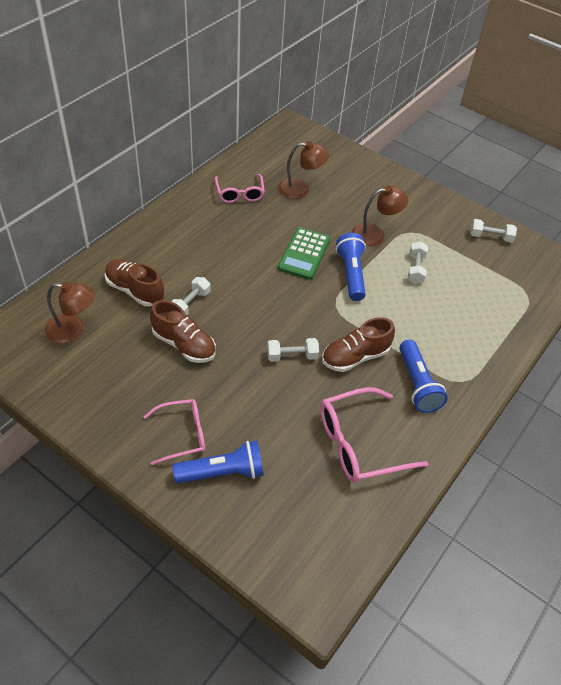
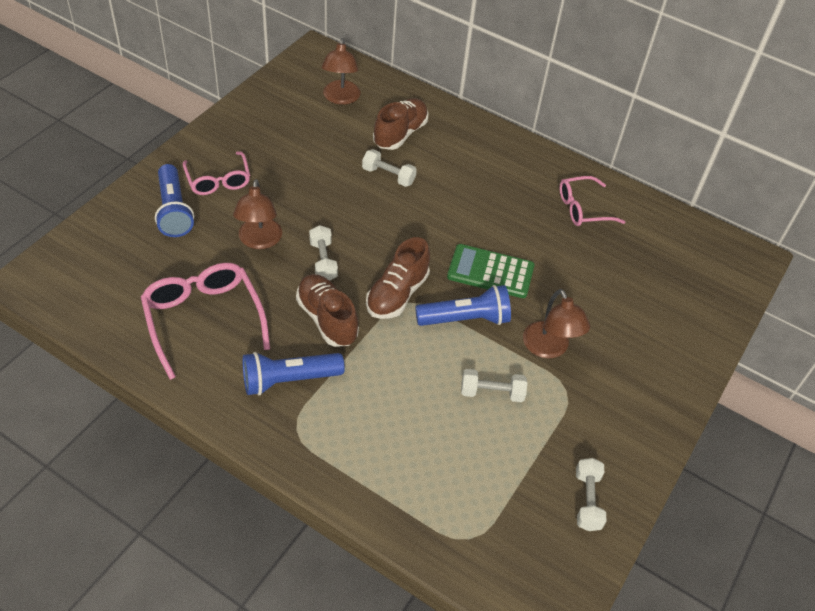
camera: 85 degrees right, 0 degrees up
brown shoe [150,300,216,363] -> brown shoe moved to [366,237,430,319]
brown lamp [278,141,329,199] -> brown lamp moved to [233,179,282,249]

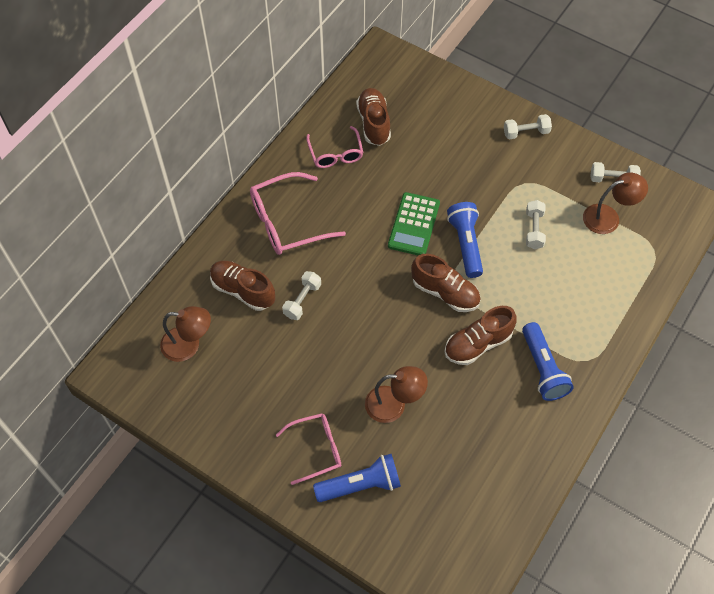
camera: 85 degrees left, 10 degrees up
pink glasses [141,263,270,380] -> pink glasses moved to [250,172,346,255]
white dumbbell [309,225,338,281] -> white dumbbell moved to [504,114,552,139]
brown lamp [523,289,590,359] -> brown lamp moved to [583,172,648,234]
none -> brown shoe [356,88,391,146]

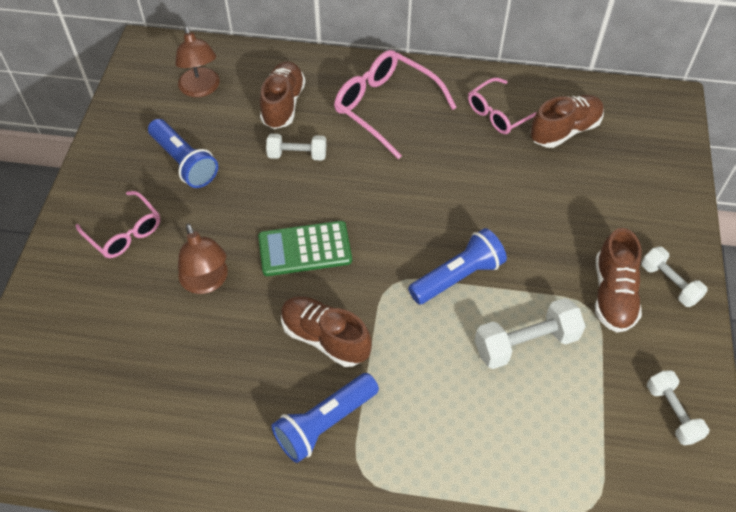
camera: 65 degrees right, 5 degrees down
blue flashlight [313,454,401,502] -> blue flashlight moved to [148,119,218,188]
green calculator [388,192,440,256] -> green calculator moved to [258,221,352,276]
brown shoe [411,254,481,312] -> brown shoe moved to [595,228,642,333]
white dumbbell [526,200,546,249] -> white dumbbell [475,298,586,369], size x1.52
brown lamp [583,172,648,234] -> none

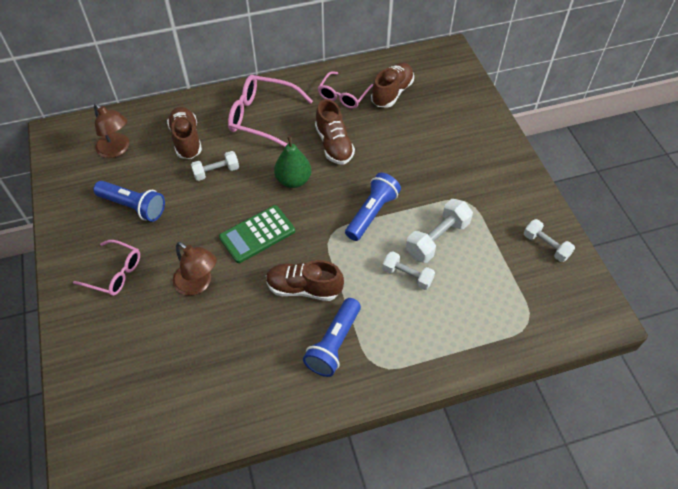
camera: 25 degrees left, 0 degrees up
brown shoe [595,228,642,333] -> brown shoe moved to [315,99,355,165]
white dumbbell [641,246,708,307] -> white dumbbell moved to [382,251,435,290]
none -> green pear [274,136,311,188]

